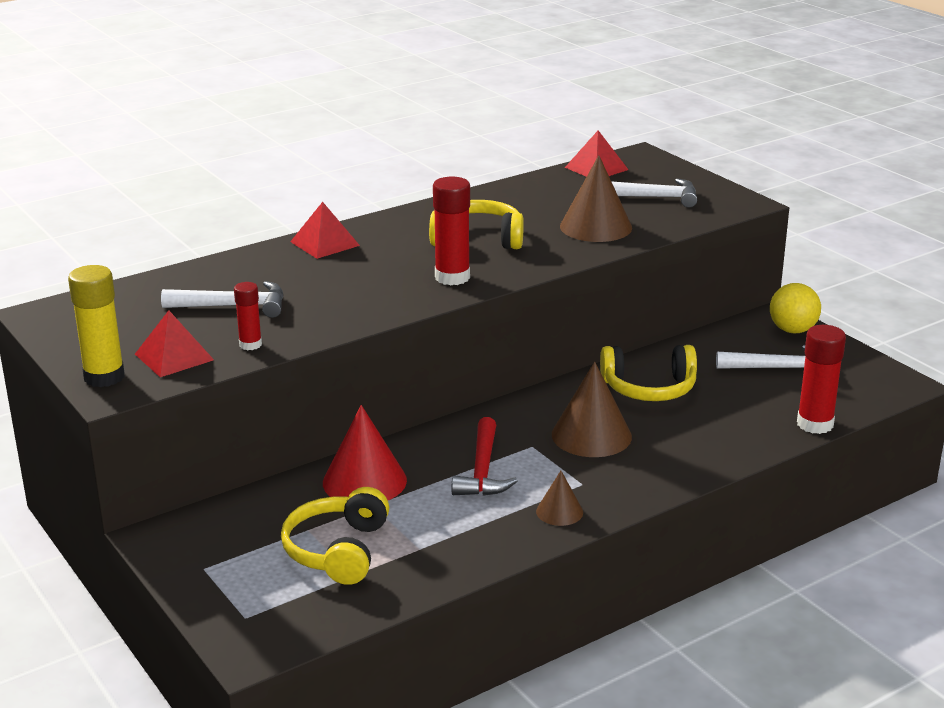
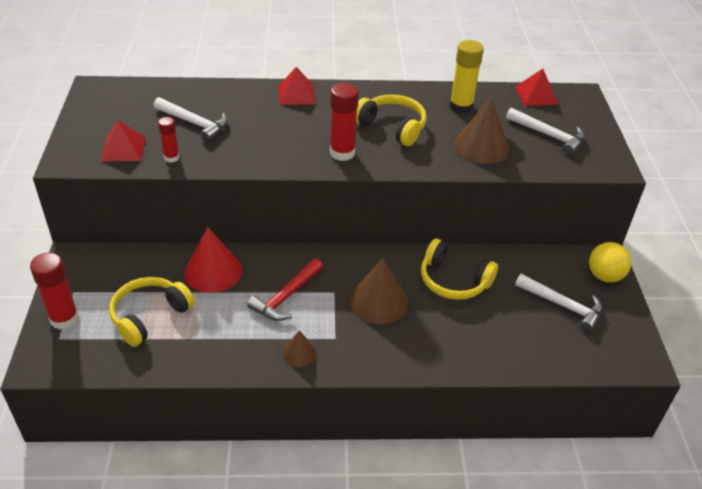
camera: 30 degrees right, 15 degrees up
yellow glue stick [68,265,125,387] -> yellow glue stick moved to [449,40,484,114]
red glue stick [797,325,846,434] -> red glue stick moved to [30,252,79,330]

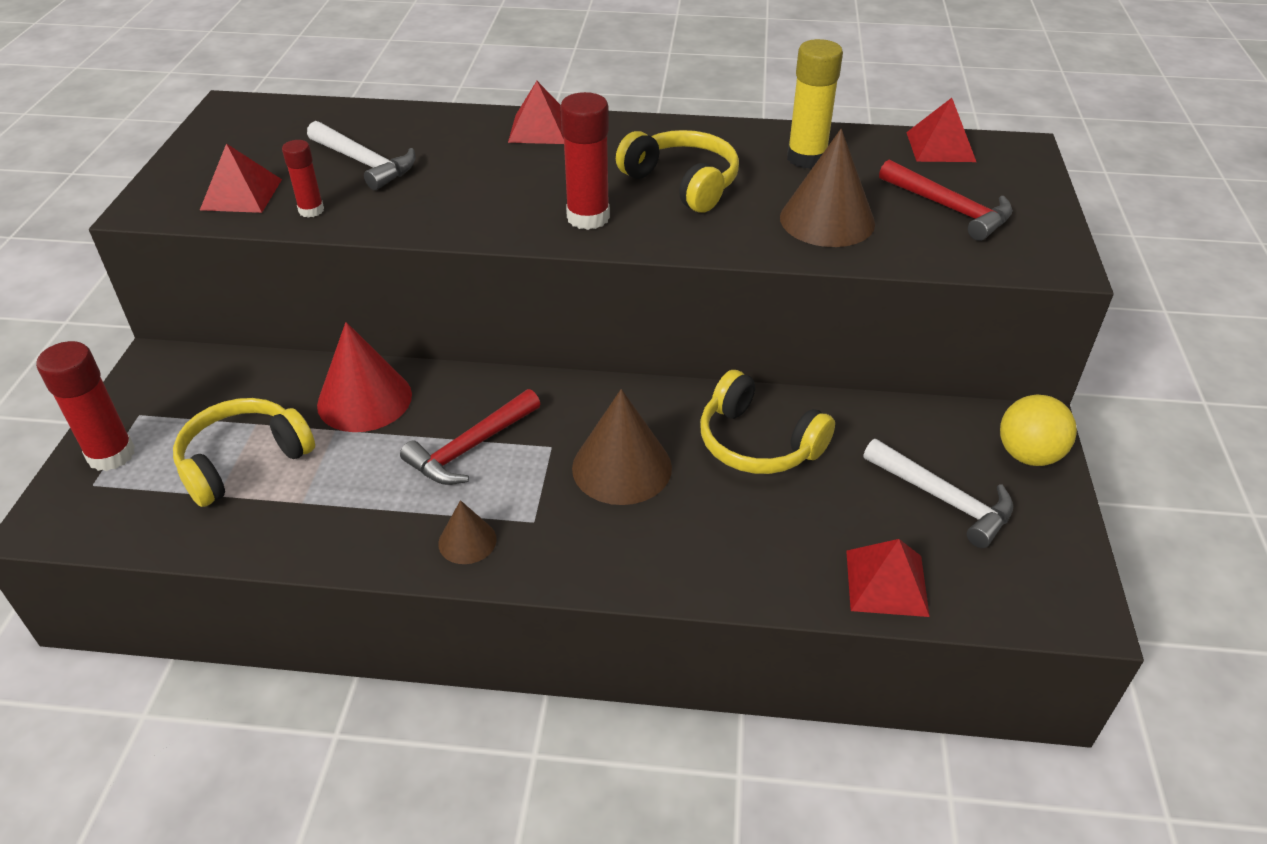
camera: 10 degrees right, 0 degrees up
white hammer [506,107,585,155] -> red hammer [879,160,1013,241]
none -> red pyramid [846,539,930,617]

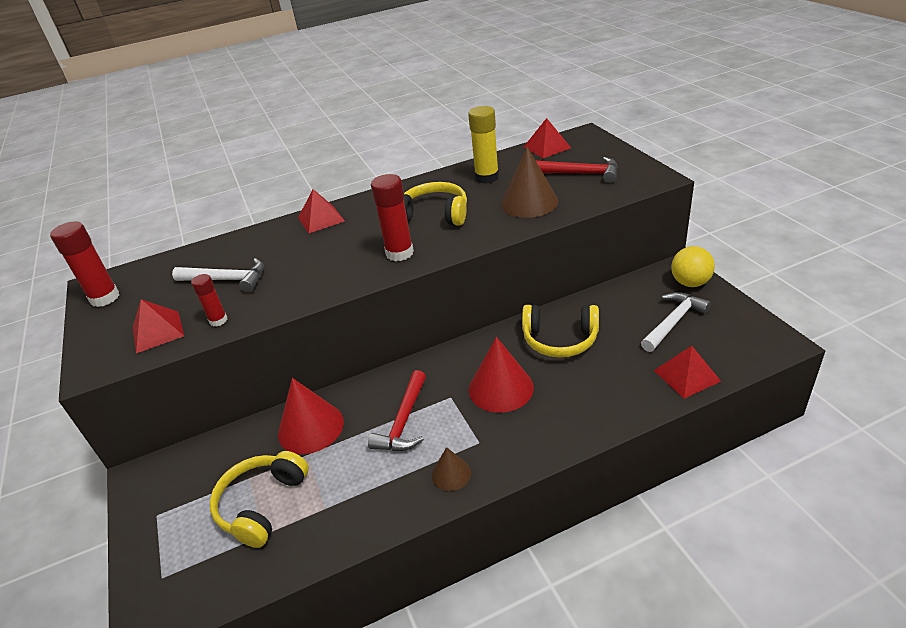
camera: 25 degrees left, 5 degrees down
red glue stick [36,341,135,471] -> red glue stick moved to [50,221,120,307]
brown cone [572,389,672,505] -> red cone [469,337,534,413]
white hammer [863,439,1013,548] -> white hammer turned 60 degrees counterclockwise [641,292,711,352]

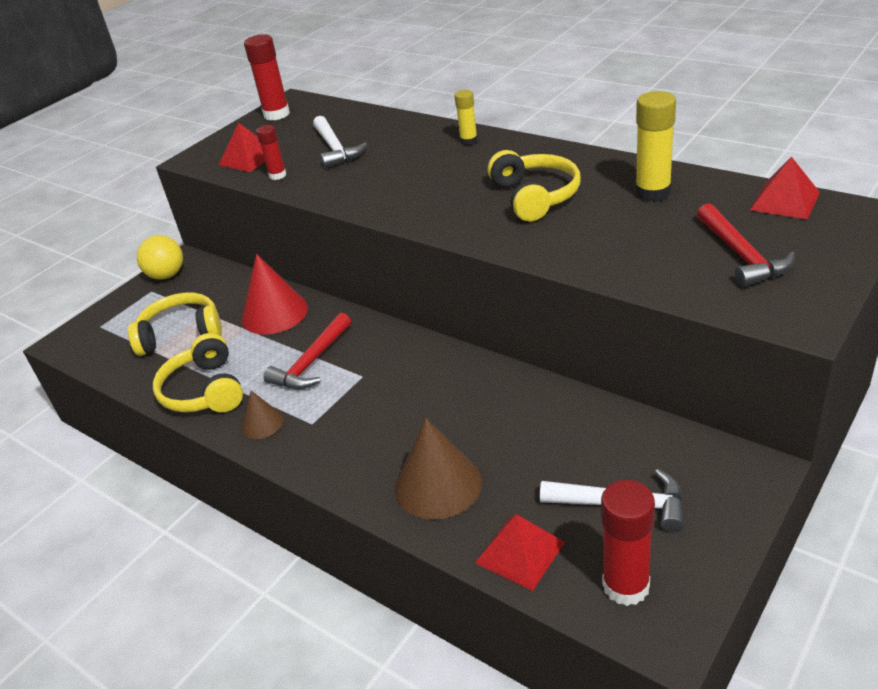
camera: 60 degrees right, 0 degrees up
red pyramid [298,189,345,234] -> yellow glue stick [455,90,478,145]
red hammer [368,370,426,451] -> red hammer turned 45 degrees counterclockwise [263,313,351,389]
red glue stick [371,174,414,261] -> red glue stick moved to [601,480,655,606]
red cone [469,337,534,413] -> none
brown cone [501,147,558,218] -> brown cone moved to [395,418,482,520]
yellow headphones [522,305,599,357] -> yellow headphones moved to [153,333,243,412]
yellow ball [671,246,715,287] -> yellow ball moved to [137,235,183,280]

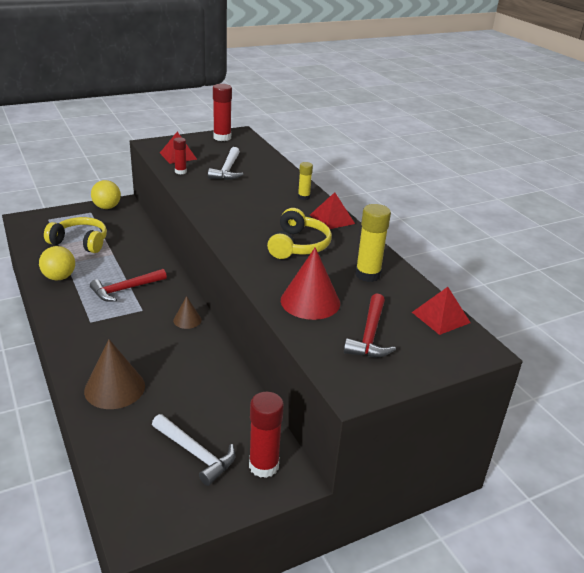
camera: 20 degrees right, 5 degrees down
yellow headphones [153,333,243,412] -> yellow ball [39,246,75,280]
red cone [241,254,308,335] -> red cone moved to [281,247,340,320]
brown cone [242,391,284,439] -> brown cone moved to [173,296,202,329]
red pyramid [475,514,565,591] -> red pyramid moved to [310,192,355,229]
red glue stick [601,480,655,606] -> red glue stick moved to [249,392,284,478]

